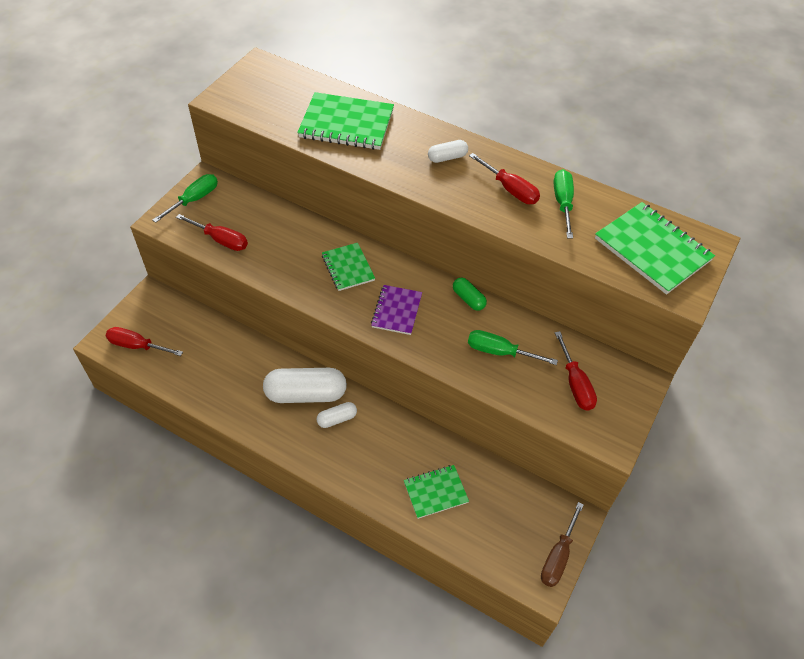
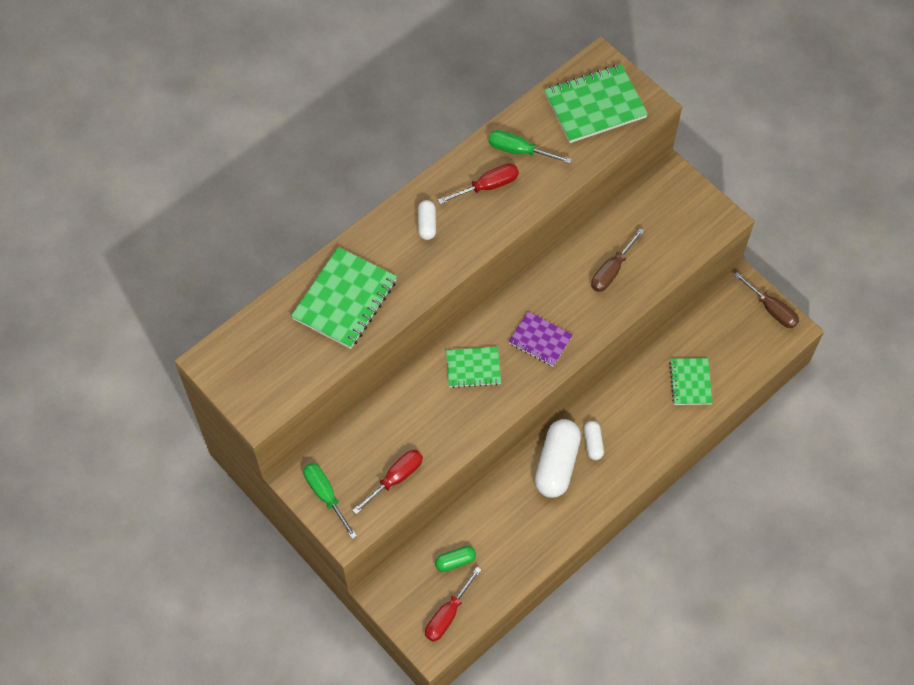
camera: 70 degrees left, 10 degrees up
green capsule [453,277,487,311] -> green capsule moved to [435,546,476,572]
green screwdriver [468,330,558,365] -> brown screwdriver [591,228,644,292]
red screwdriver [555,331,597,411] -> none

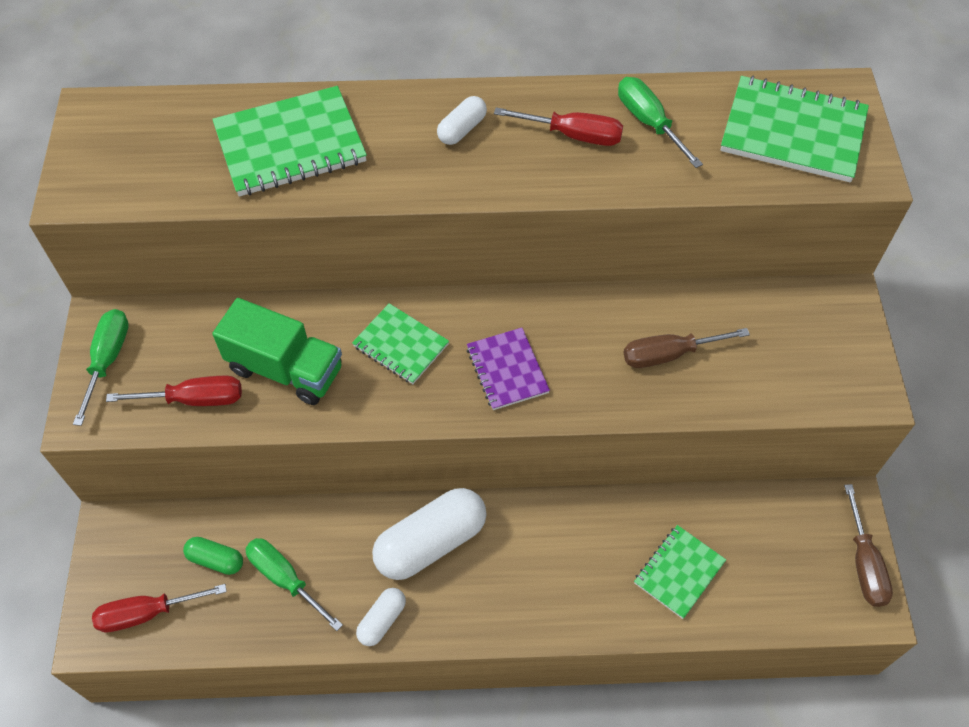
camera: 40 degrees right, 5 degrees down
white capsule [584,421,604,460] -> white capsule moved to [356,588,406,646]
none -> green truck [212,298,342,405]
none -> green screwdriver [245,538,343,631]

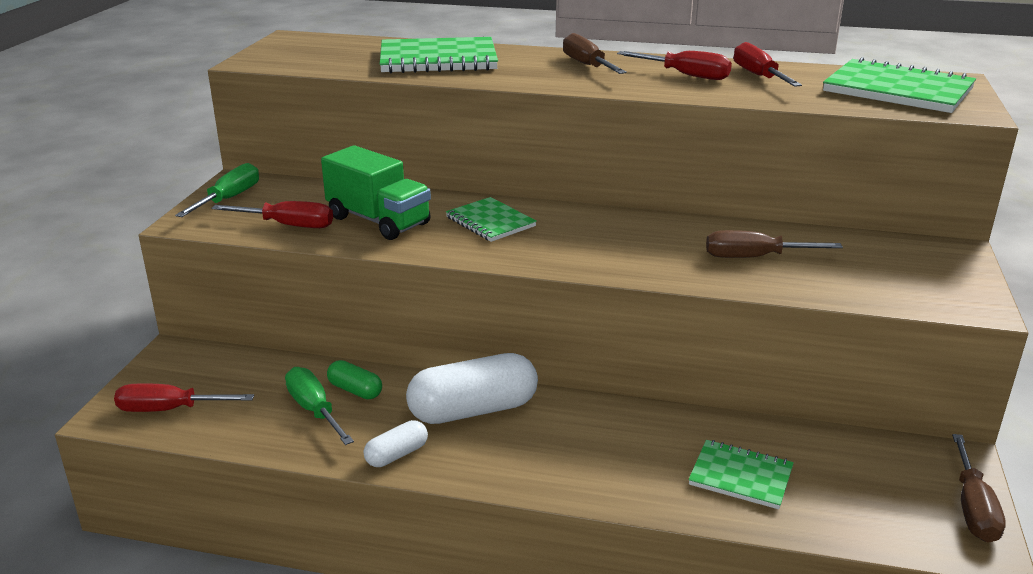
camera: 15 degrees right, 30 degrees down
green capsule [183,537,243,575] -> green capsule moved to [327,360,382,399]
white capsule [437,96,487,145] -> brown screwdriver [563,33,627,74]
purple notebook [467,328,550,410] -> none
green screwdriver [618,77,703,168] -> red screwdriver [734,42,802,87]
green notebook [634,525,726,619] -> green notebook turned 60 degrees clockwise [688,440,794,509]

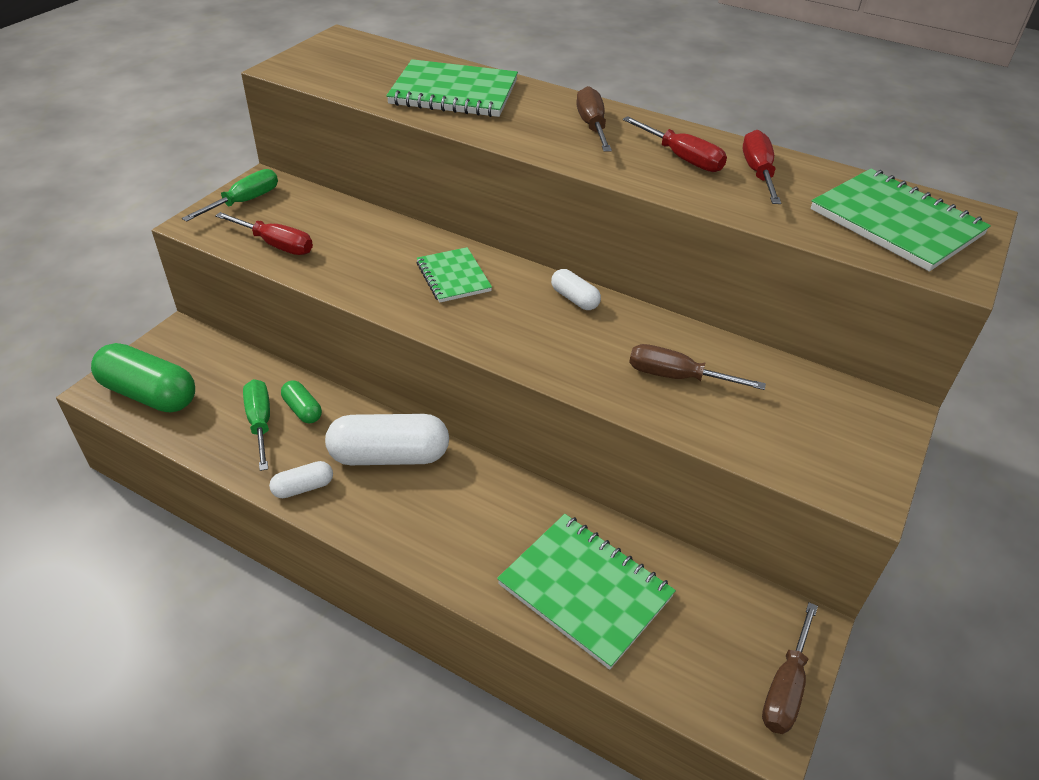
camera: 15 degrees right, 15 degrees up
red screwdriver [114,383,254,412] -> green capsule [91,343,195,412]
green truck [321,145,431,240] -> none
green notebook [688,440,794,509] -> green notebook [497,514,676,670], size x1.67
none -> white capsule [551,269,601,310]

